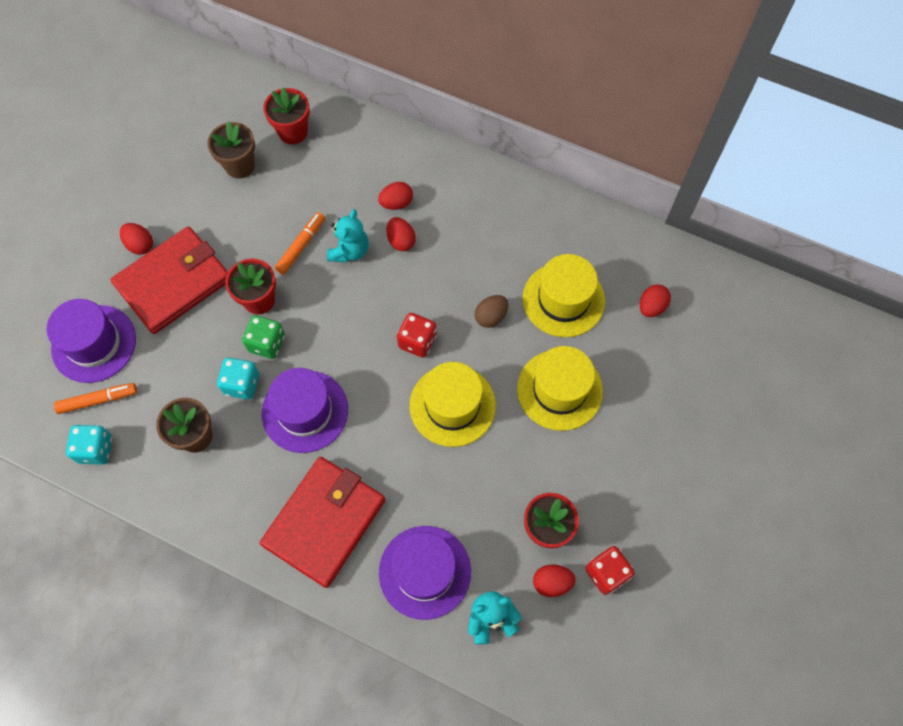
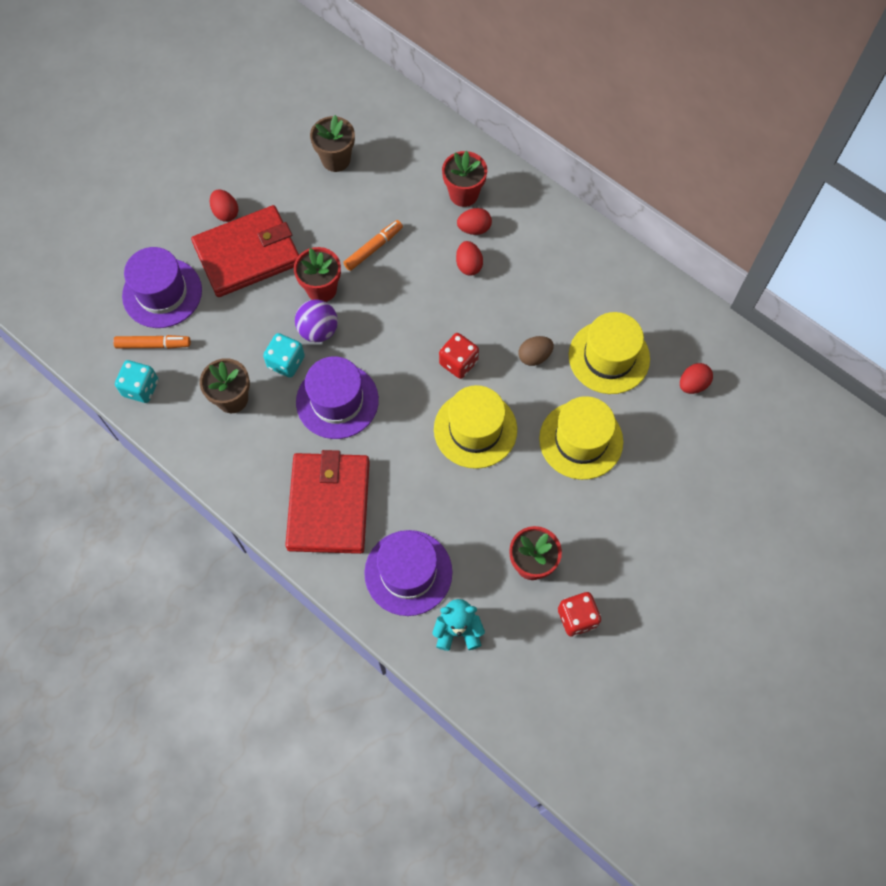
camera: 15 degrees right, 0 degrees up
green dice [242,315,285,359] -> purple ball [295,299,338,342]
red wallet [260,457,385,588] -> red wallet turned 45 degrees counterclockwise [285,450,370,554]
red flower pot [263,87,310,144] -> red flower pot moved to [442,151,487,207]
turquoise teddy bear [327,209,369,262] -> none
red egg [533,564,576,597] -> none

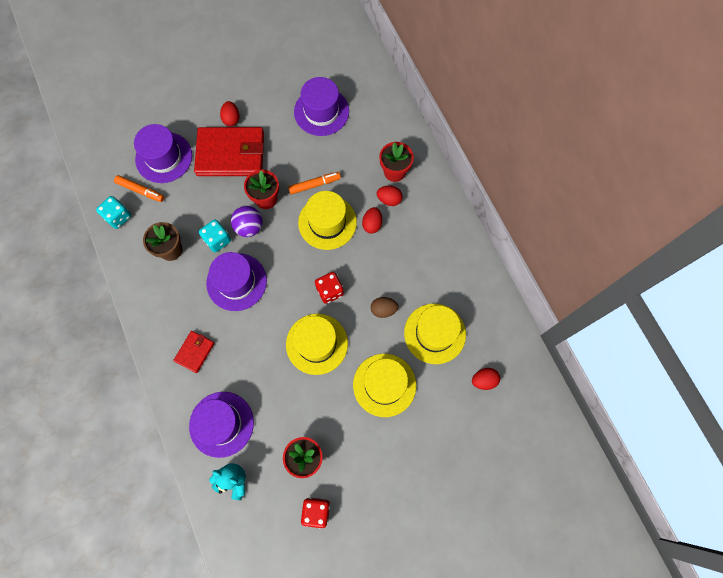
camera: 25 degrees right, 5 degrees up
red wallet [285,450,370,554] -> red wallet [173,331,215,373], size x0.48
brown flower pot [310,115,355,172] -> purple hat [294,77,349,136]
none -> yellow hat [298,191,357,250]

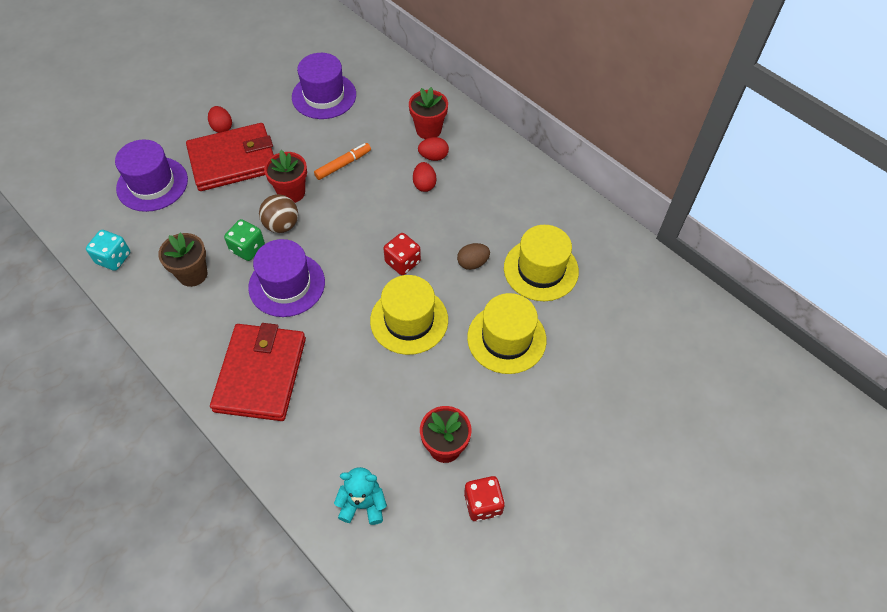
camera: 20 degrees left, 15 degrees down
orange marker [114,175,164,202] -> none
red wallet [173,331,215,373] -> red wallet [210,323,306,421], size x2.08
purple hat [189,392,254,458] -> none
turquoise dice [199,219,231,252] -> green dice [224,219,265,261]
purple ball [231,206,263,237] -> brown ball [259,194,298,233]
yellow hat [298,191,357,250] -> none
red egg [472,368,500,390] -> none

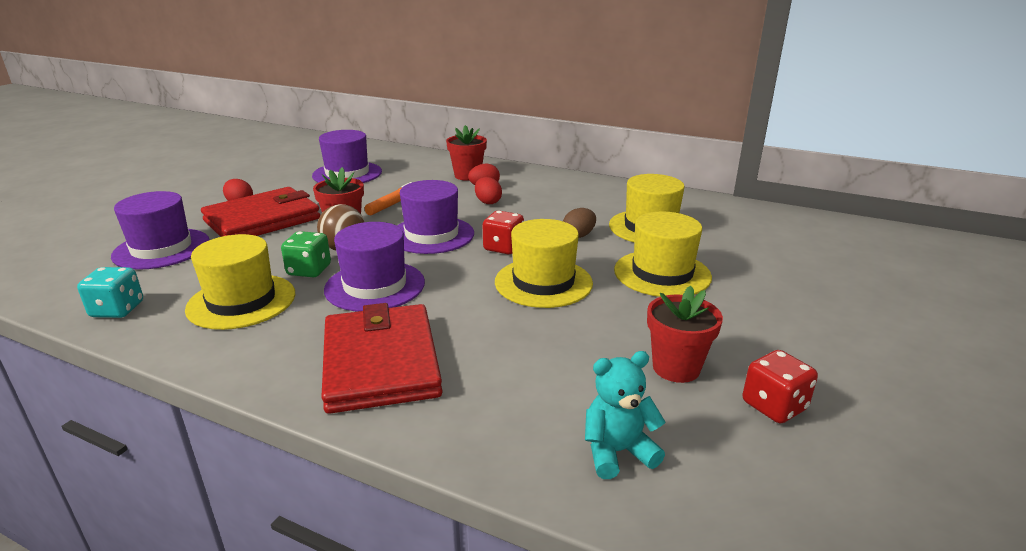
camera: 20 degrees left, 30 degrees down
brown flower pot [158,233,207,287] -> yellow hat [185,234,295,330]
none -> purple hat [397,180,474,254]

